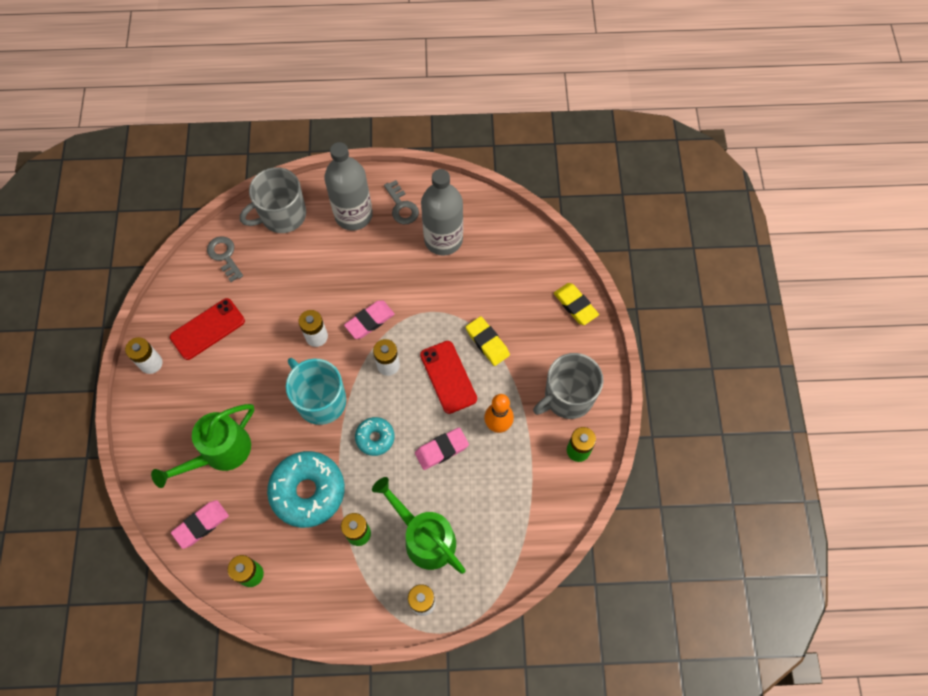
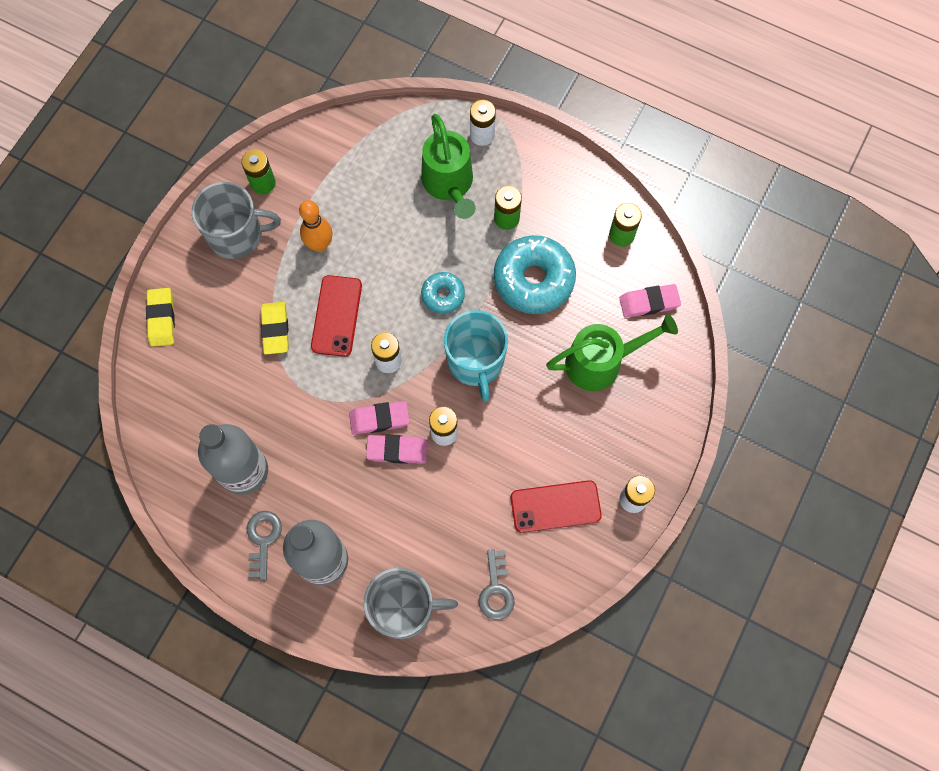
camera: 150 degrees left, 5 degrees up
pink eraser [415,427,469,470] -> pink eraser moved to [366,435,427,464]

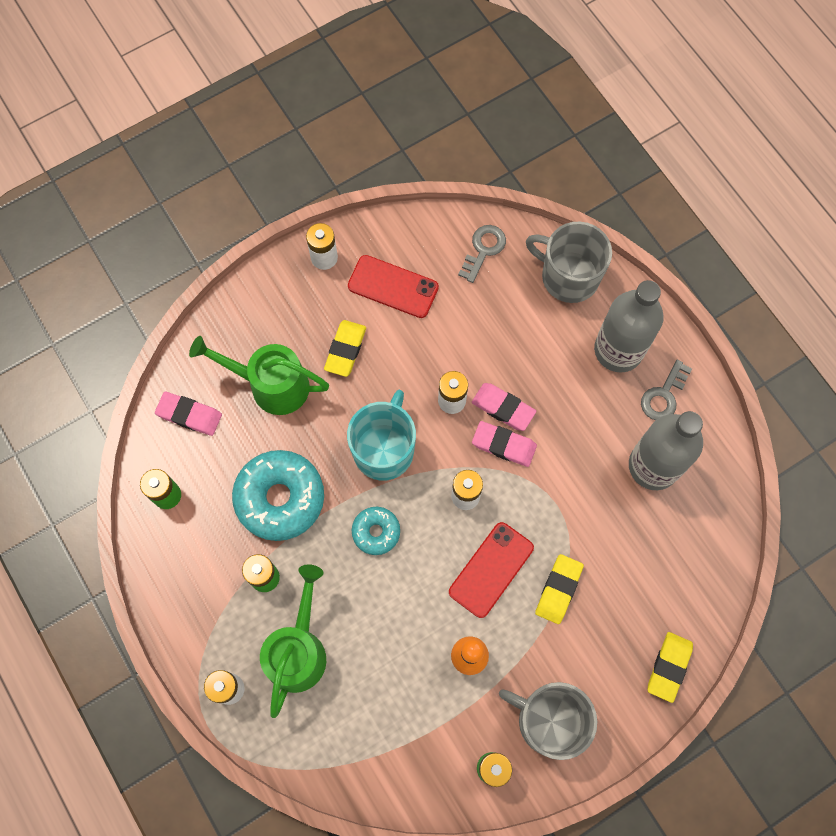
camera: 150 degrees left, 0 degrees up
none -> yellow eraser [324,320,366,377]

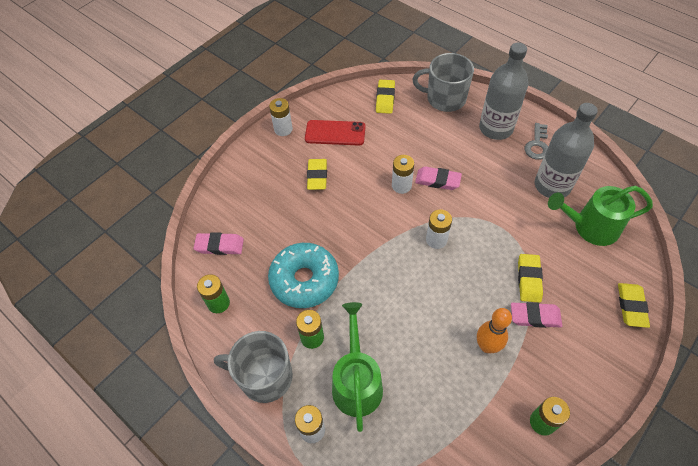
camera: 15 degrees left, 15 degrees down
green watering can [189,336,329,415] -> green watering can moved to [548,186,653,246]
turquoise mug [347,390,416,481] -> none
turquoise donut [352,507,400,555] -> none
red phone [449,522,534,618] -> none
grey key [458,225,506,283] -> yellow eraser [376,80,395,114]
pink eraser [472,421,537,467] -> pink eraser moved to [511,302,562,328]
grey mug [499,682,597,760] -> grey mug moved to [214,331,293,403]

